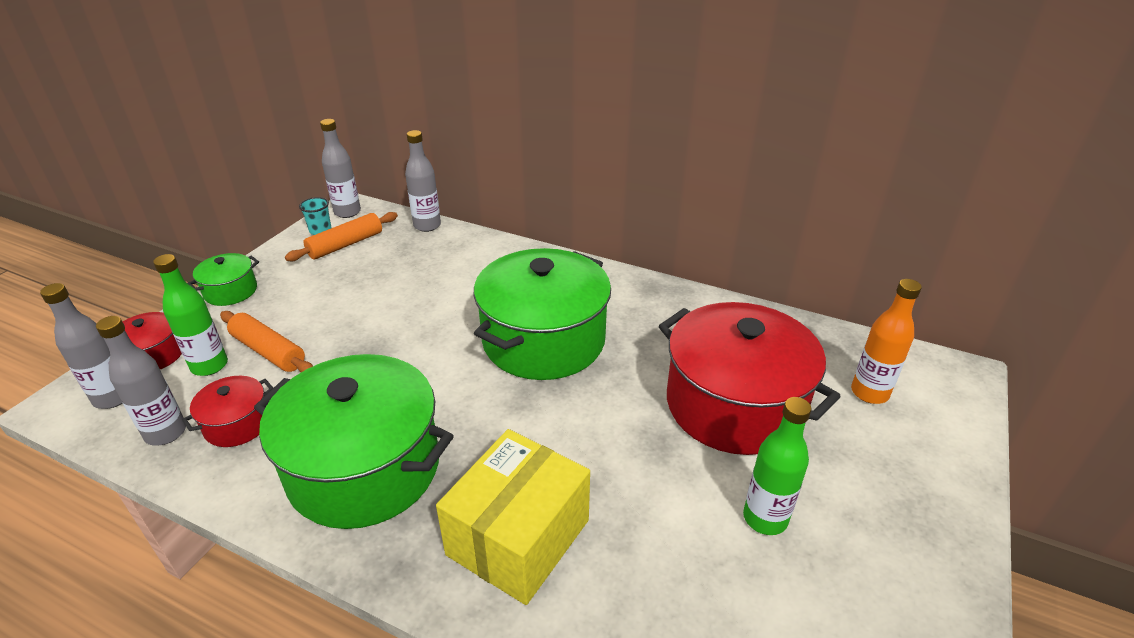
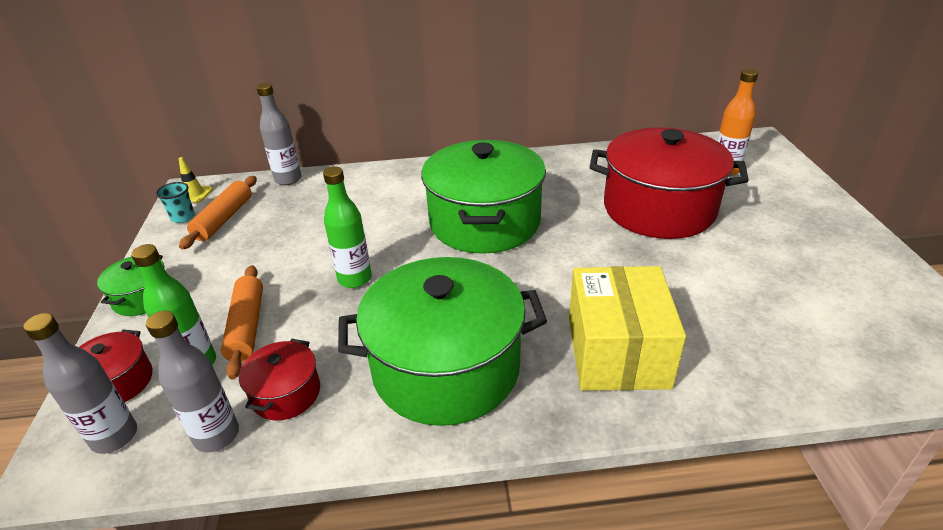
camera: 30 degrees left, 0 degrees up
orange rolling pin [220,311,313,372] -> orange rolling pin turned 75 degrees clockwise [221,265,263,380]
grey bottle [320,119,361,218] -> yellow traffic cone [179,157,213,203]
green bottle [743,397,811,535] -> green bottle moved to [323,166,372,288]

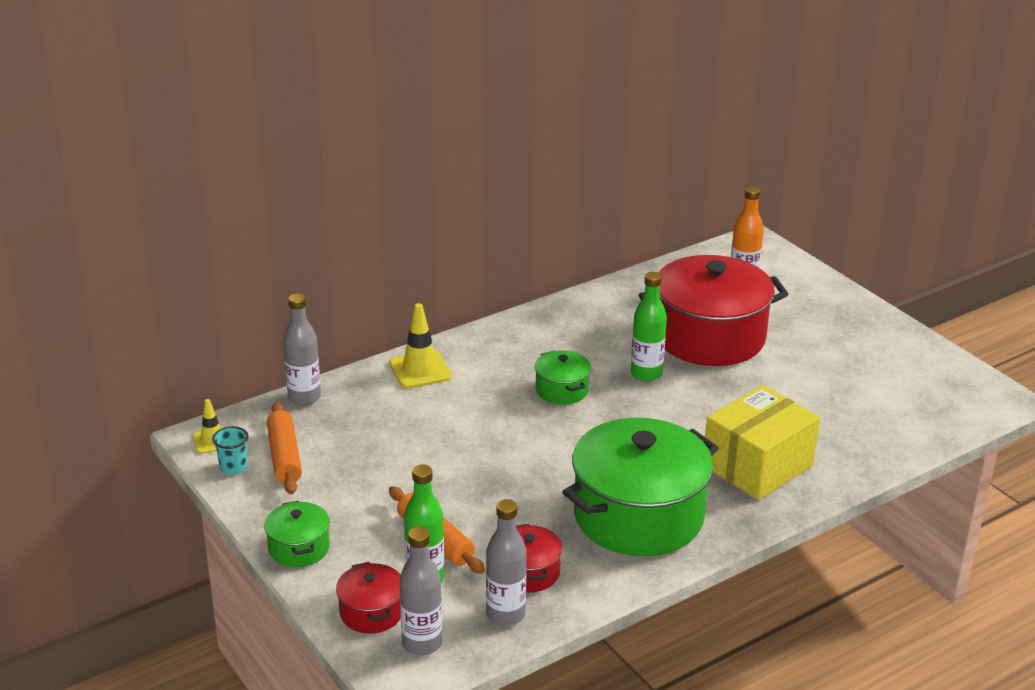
camera: 30 degrees left, 5 degrees down
green bottle [323,166,372,288] -> green bottle moved to [631,272,667,382]
green pot [421,140,546,254] -> green pot [535,350,591,405], size x0.45
yellow box [569,266,686,391] -> yellow box turned 75 degrees clockwise [705,385,820,500]
none -> yellow traffic cone [389,303,452,389]

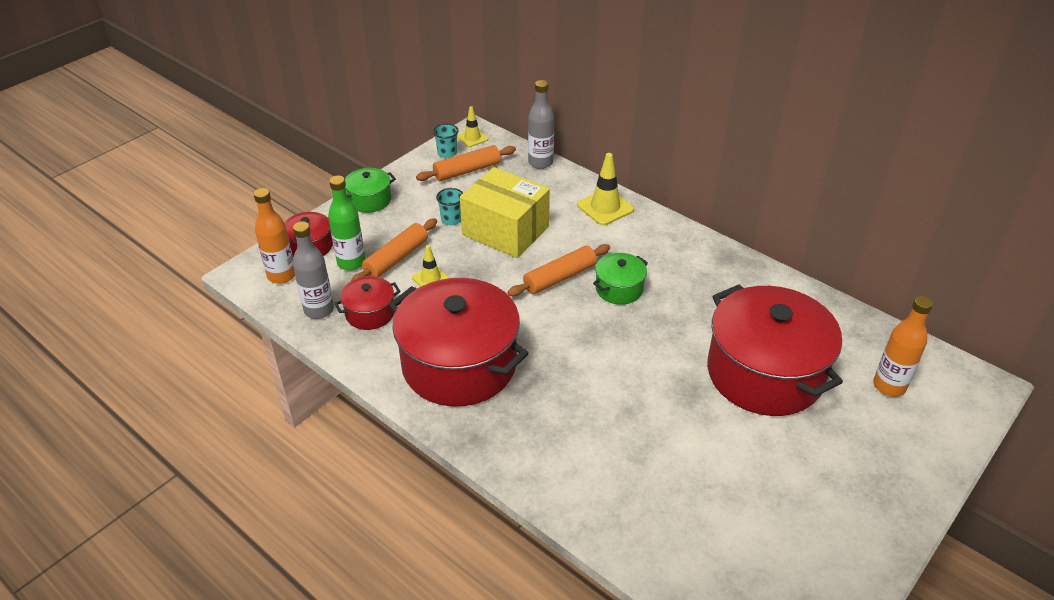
camera: 75 degrees right, 10 degrees up
grey bottle [400,527,442,655] -> orange bottle [254,188,295,284]
green pot [562,418,718,556] -> red pot [389,278,529,407]
green bottle [631,272,667,382] -> none
yellow box [705,385,820,500] -> yellow box moved to [460,167,550,258]
none -> yellow traffic cone [412,245,449,287]
none -> turquoise cup [436,188,463,225]
none -> orange rolling pin [508,244,610,296]

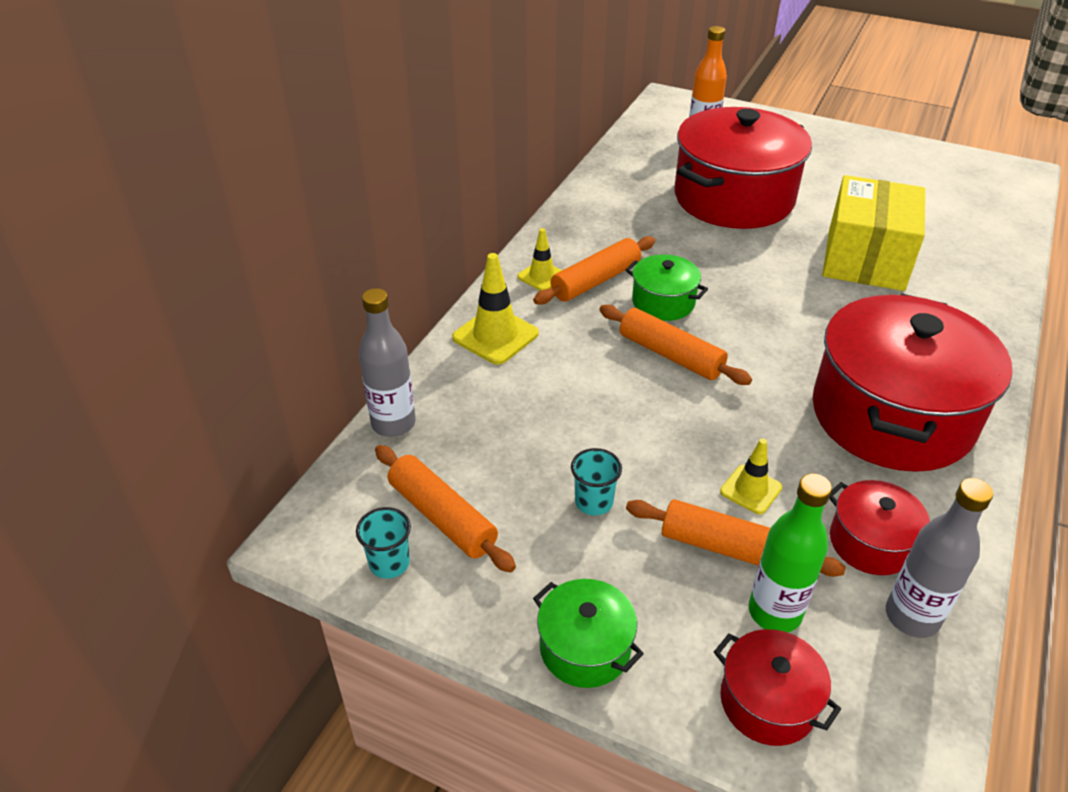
camera: 105 degrees left, 0 degrees up
orange bottle [254,188,295,284] -> none
yellow traffic cone [457,106,488,147] -> yellow traffic cone moved to [517,228,562,291]
yellow box [460,167,550,258] -> yellow box moved to [822,175,925,291]
none -> orange rolling pin [533,236,655,305]

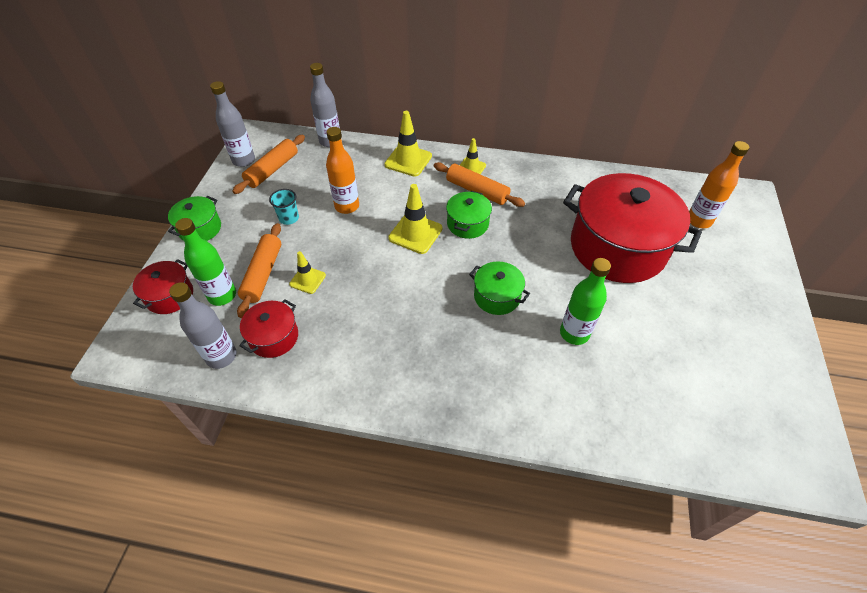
camera: 75 degrees right, 10 degrees up
turquoise cup [356,507,411,579] -> grey bottle [210,81,255,167]
orange rolling pin [599,305,752,385] -> yellow traffic cone [388,184,443,254]
red pot [812,293,1013,472] -> none
yellow box [822,175,925,291] -> green bottle [560,258,611,345]
none -> orange bottle [326,127,359,214]
none -> green pot [469,261,530,315]

